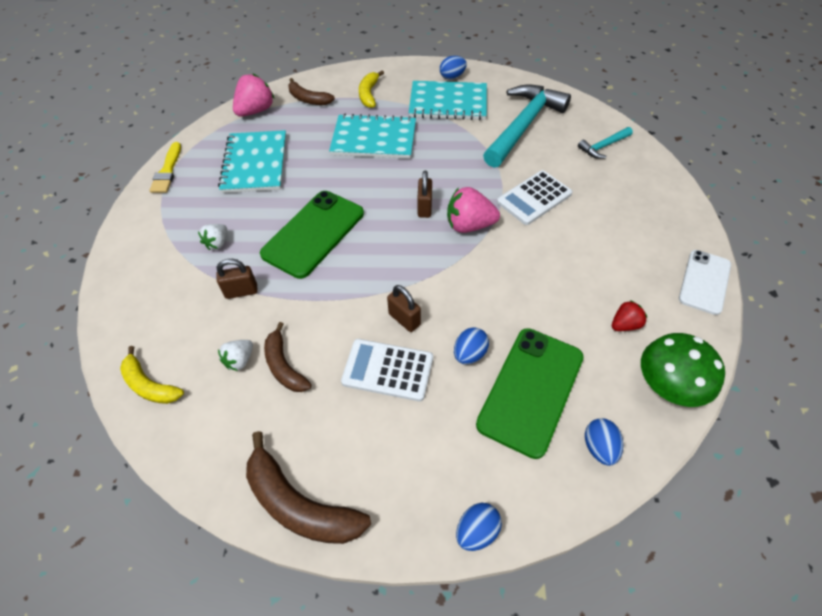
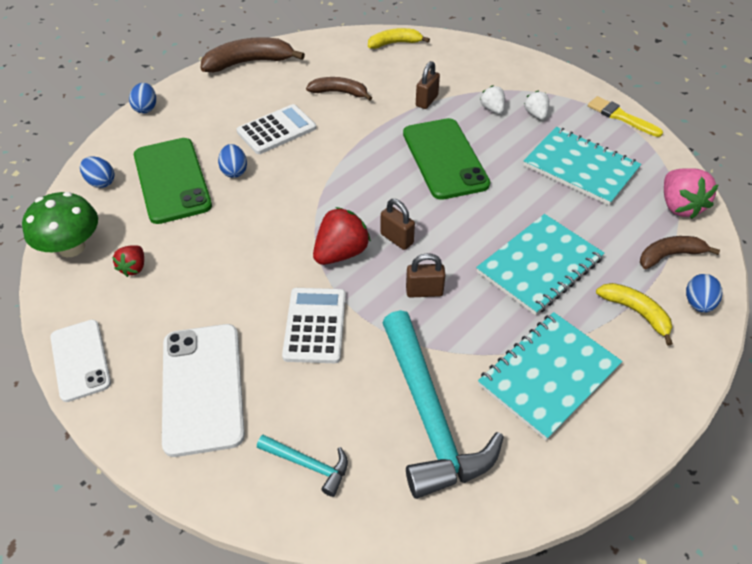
camera: 130 degrees right, 5 degrees down
white strawberry [218,340,253,371] -> white strawberry moved to [524,91,549,120]
brown padlock [387,285,421,332] -> brown padlock moved to [406,253,446,297]
blue egg [440,56,467,80] -> blue egg moved to [686,274,722,313]
pink strawberry [447,187,500,233] -> red strawberry [313,207,371,265]
turquoise hammer [578,127,633,159] -> turquoise hammer turned 105 degrees clockwise [257,435,348,497]
none -> white phone [162,324,245,457]

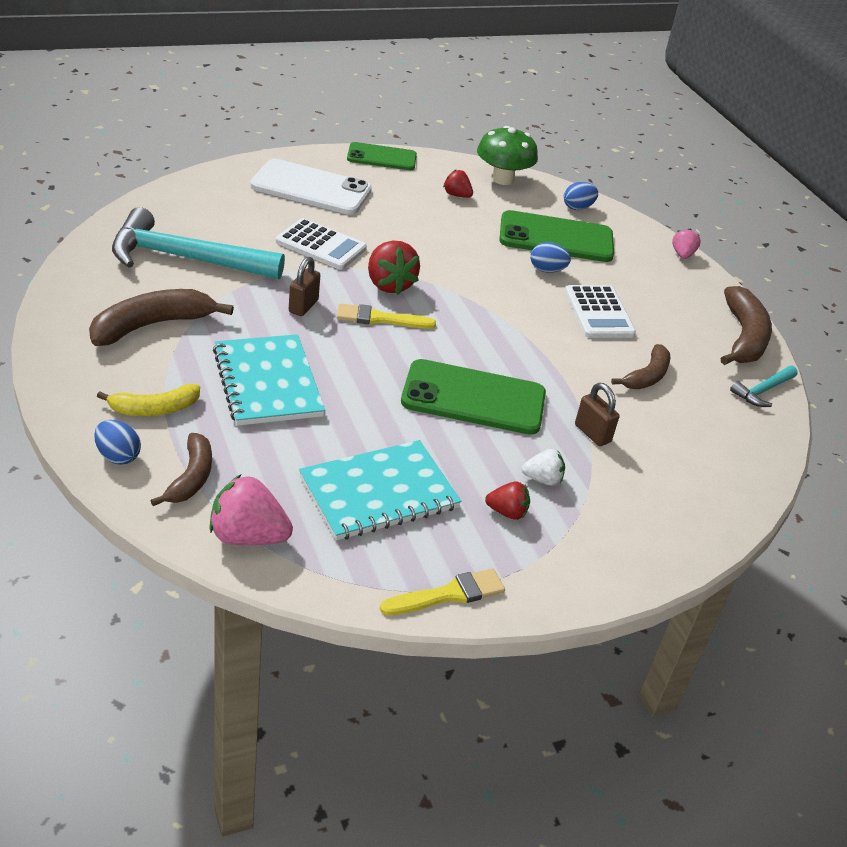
camera: 110 degrees right, 10 degrees down
white phone [50,320,111,402] -> green phone [347,142,417,170]
blue egg [129,83,156,113] -> pink strawberry [672,229,701,259]
turquoise hammer [257,435,348,497] -> turquoise hammer moved to [730,366,798,407]
yellow banana [368,28,430,49] -> none
brown padlock [381,199,415,250] -> yellow brush [337,303,436,329]
turquoise notebook [478,312,622,440] -> brown banana [89,289,234,346]
white strawberry [524,91,549,120] -> red strawberry [485,482,530,520]

